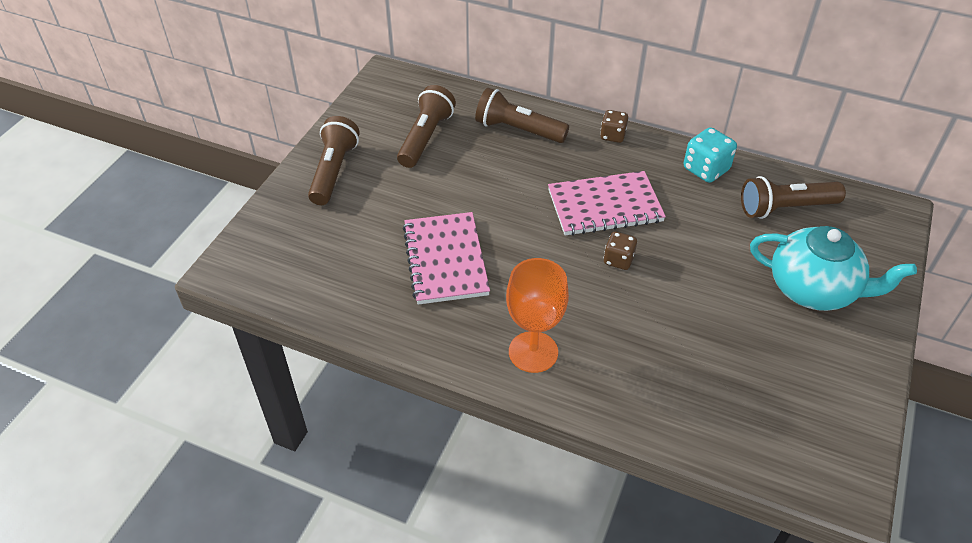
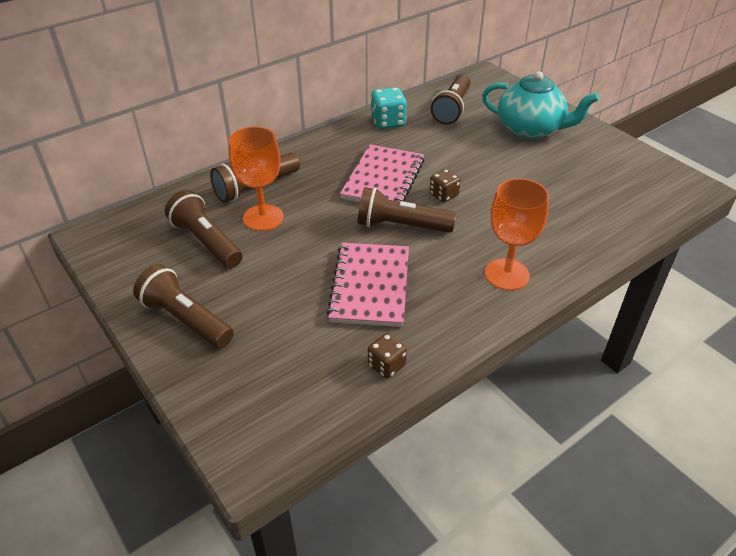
camera: 60 degrees left, 5 degrees down
pink notebook [403,212,490,305] -> pink notebook turned 75 degrees clockwise [326,243,409,327]
brown dice [600,110,628,143] -> brown dice moved to [368,333,407,379]
turquoise teapot [750,226,917,311] -> turquoise teapot turned 60 degrees clockwise [482,71,599,139]
none -> orange goblet [229,127,284,231]
none -> brown flashlight [358,187,456,233]

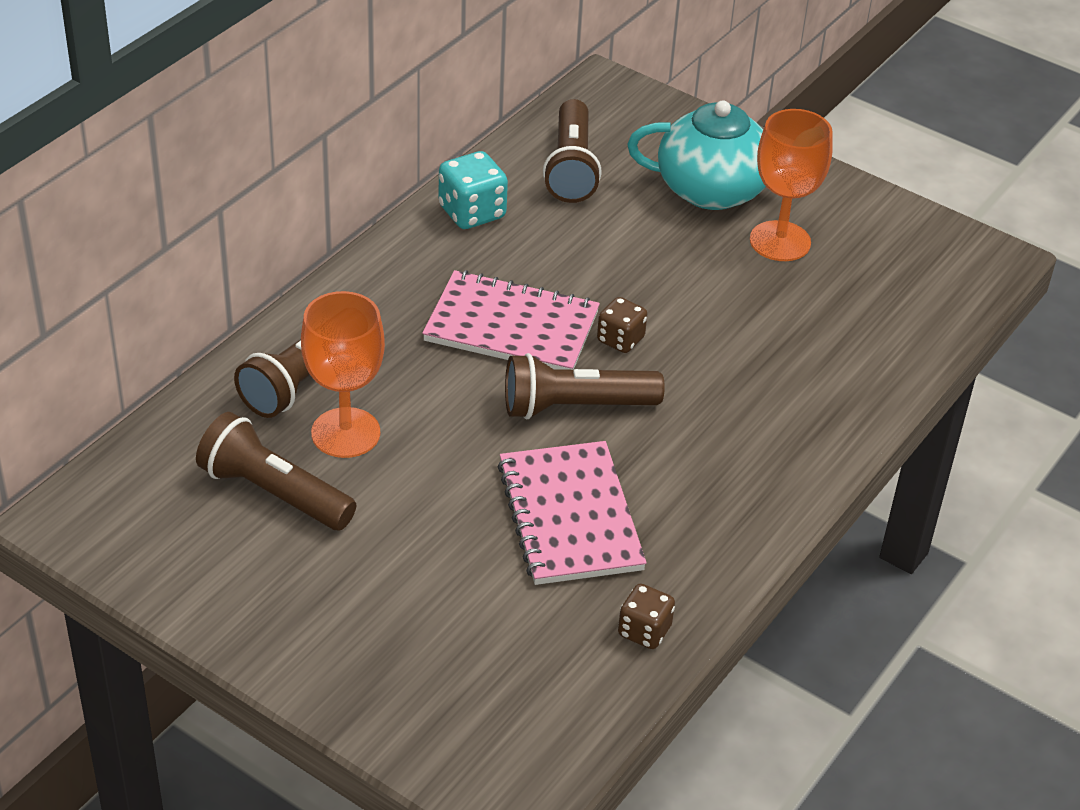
camera: 20 degrees left, 0 degrees up
brown flashlight [133,264,234,348] -> none
pink notebook [340,144,425,202] -> pink notebook turned 75 degrees counterclockwise [422,270,600,370]
orange goblet [485,178,549,290] -> orange goblet moved to [750,109,833,261]

